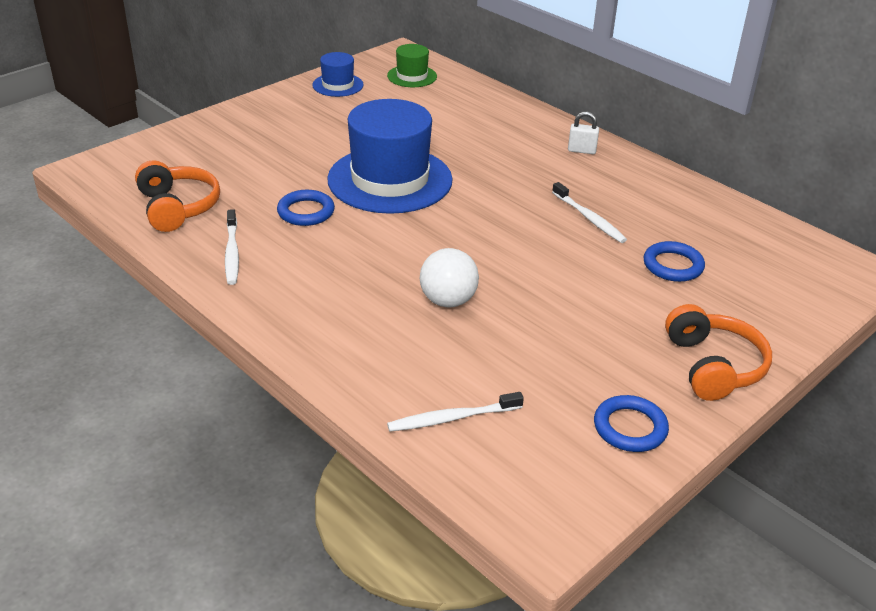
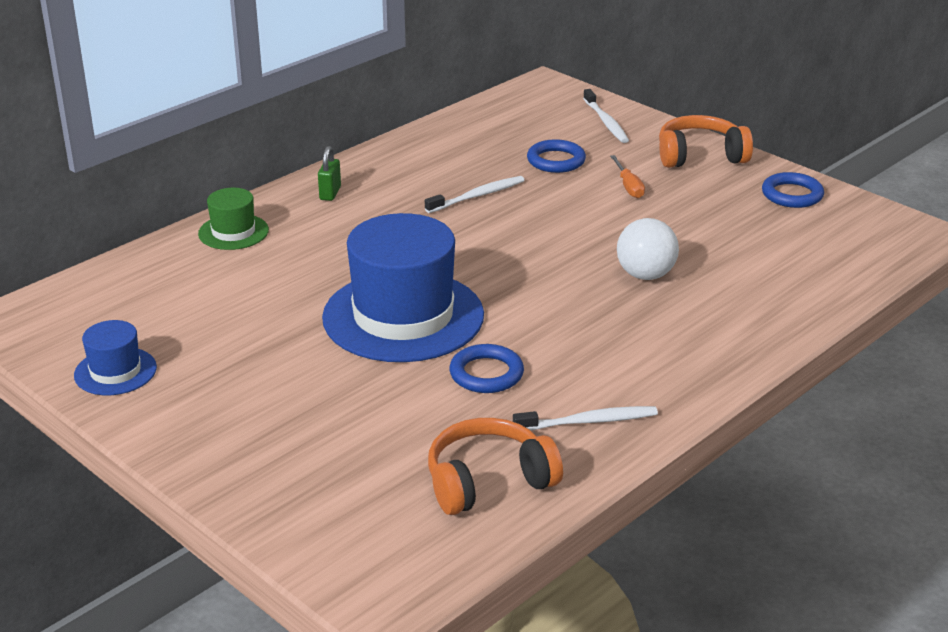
camera: 90 degrees left, 5 degrees down
green hat [387,44,437,87] -> green hat moved to [198,188,269,250]
white toothbrush [387,392,524,432] -> white toothbrush moved to [583,89,629,143]
white padlock [568,111,599,154] -> green padlock [318,146,341,201]
none -> orange screwdriver [610,155,645,198]

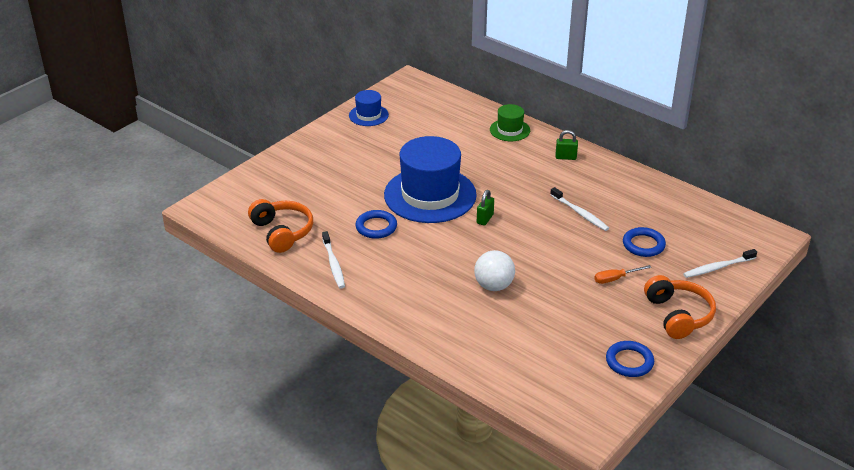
camera: 85 degrees right, 5 degrees up
none -> green padlock [477,190,494,226]

